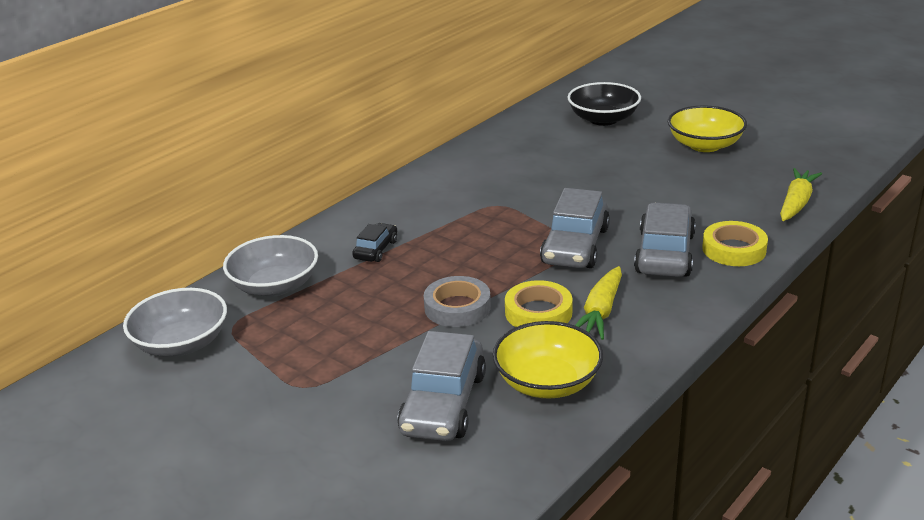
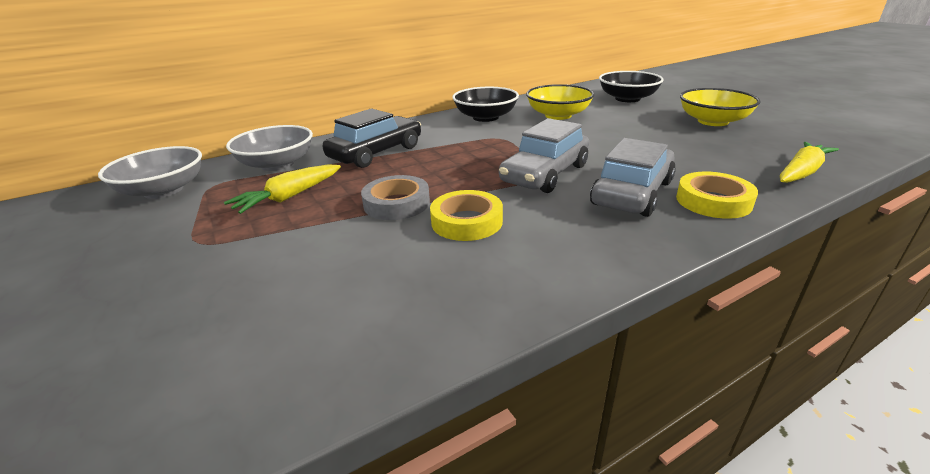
camera: 20 degrees right, 0 degrees up
black car [352,223,397,262] -> black car [323,108,421,168], size x1.88
grey car [397,331,486,441] -> none
yellow bowl [493,321,603,399] -> yellow bowl moved to [526,84,594,120]
yellow carrot [575,266,622,340] -> yellow carrot moved to [224,164,341,214]
none -> black bowl [452,87,519,122]

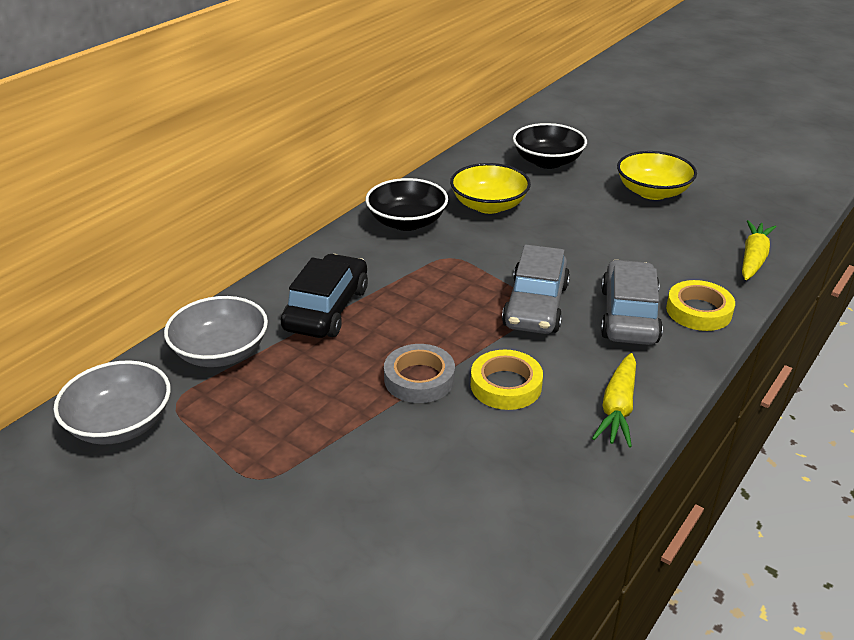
camera: 25 degrees left, 5 degrees up
yellow carrot [224,164,341,214] -> yellow carrot moved to [592,353,636,448]

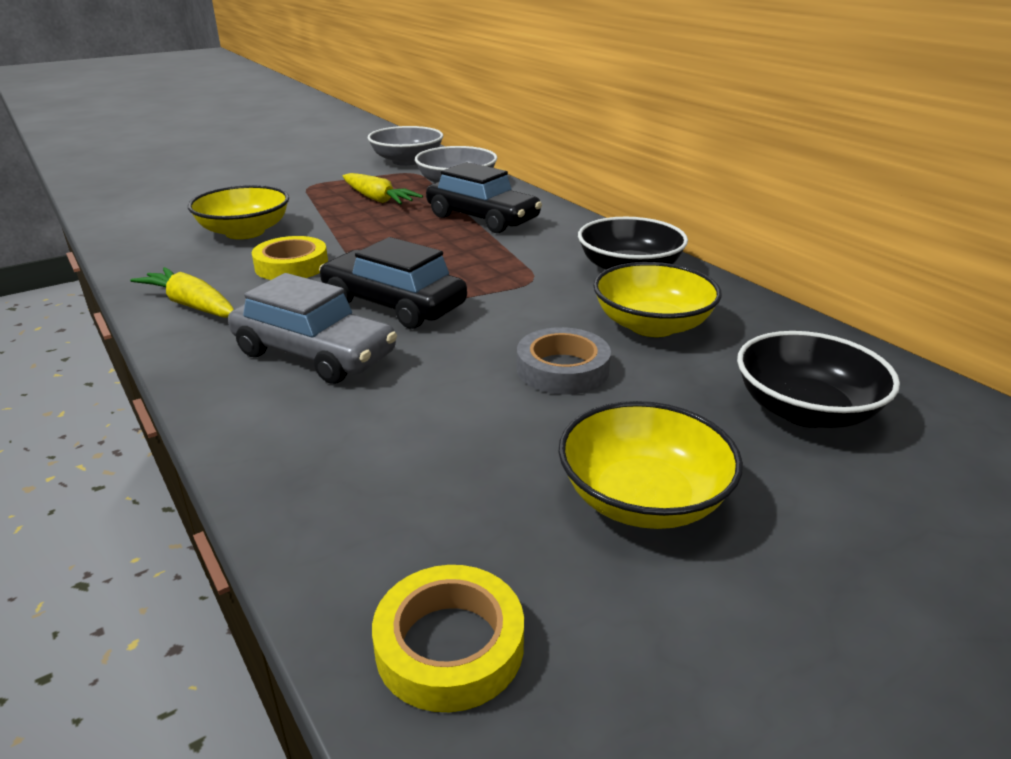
camera: 110 degrees right, 5 degrees down
grey tape [384,344,455,403] -> grey tape moved to [517,327,611,395]
grey car [502,245,570,334] -> black car [319,237,467,329]
yellow tape [666,280,735,331] -> yellow tape moved to [372,565,524,712]
yellow carrot [742,220,776,280] -> yellow carrot moved to [343,173,423,205]
none -> yellow bowl [188,185,289,239]

